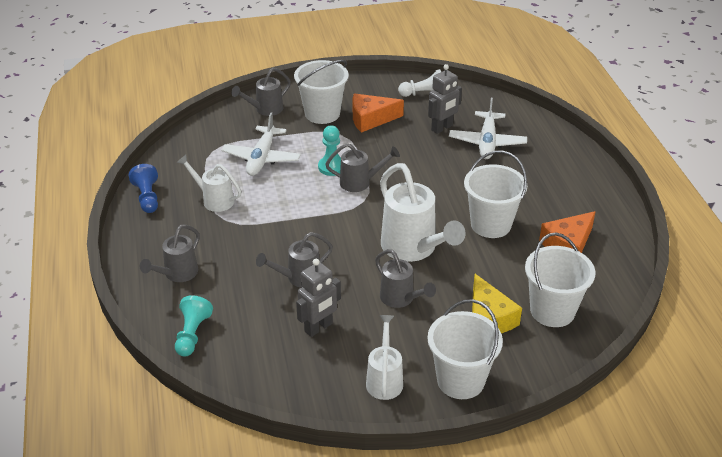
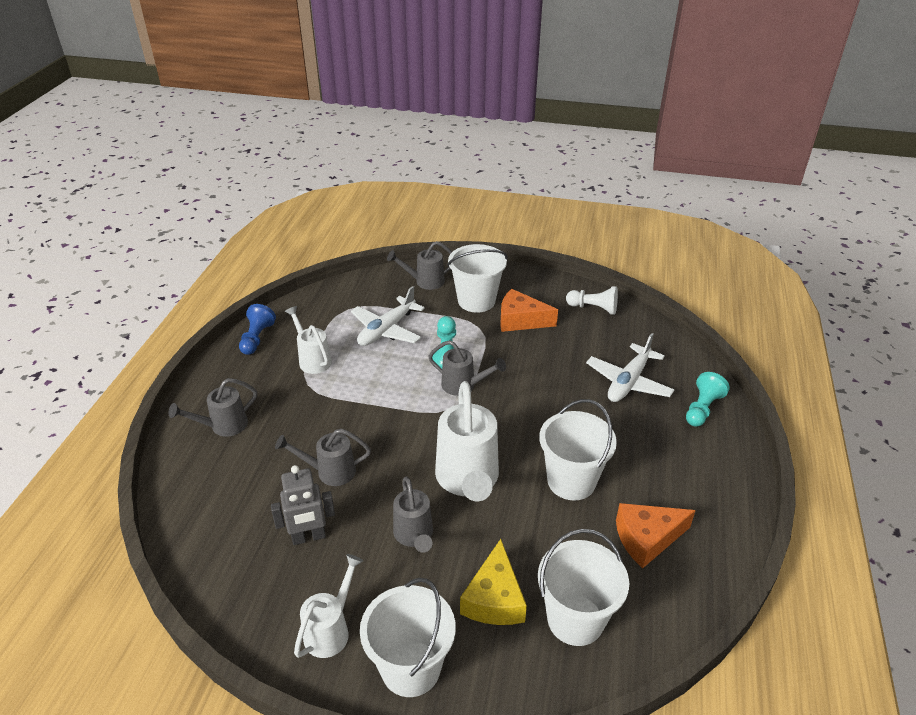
camera: 25 degrees right, 0 degrees up
turquoise pawn [175,295,213,356] -> turquoise pawn moved to [686,372,730,427]
grey robot [428,64,462,134] -> none

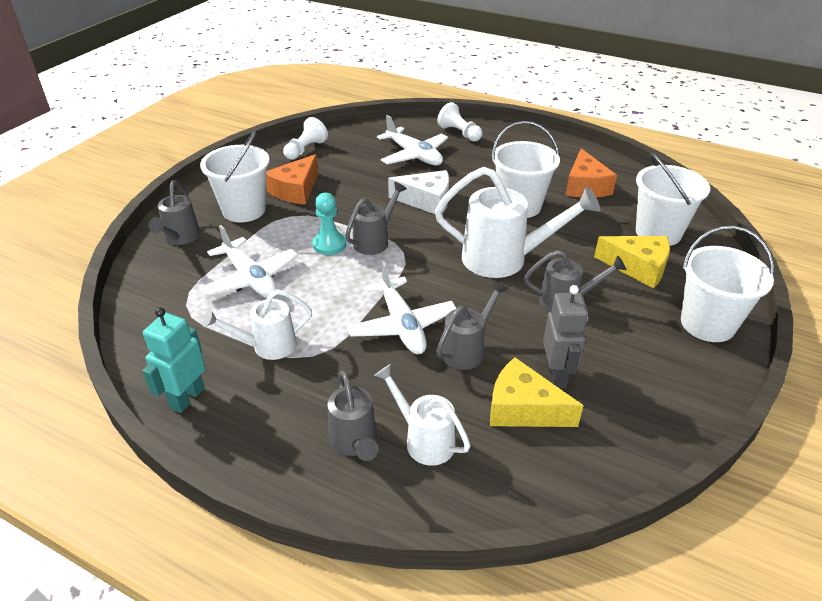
camera: 75 degrees left, 0 degrees up
blue pawn [239,304,276,355] -> turquoise robot [142,307,206,413]
grey watering can [275,429,371,486] -> grey watering can turned 150 degrees counterclockwise [436,280,508,370]
white watering can [294,554,363,658] -> white watering can moved to [374,364,470,466]
turquoise pawn [686,372,730,427] -> white pawn [437,102,483,142]
none -> white plane [346,261,456,354]
none -> white cheese [388,170,449,214]
none -> yellow cheese [490,357,584,427]

